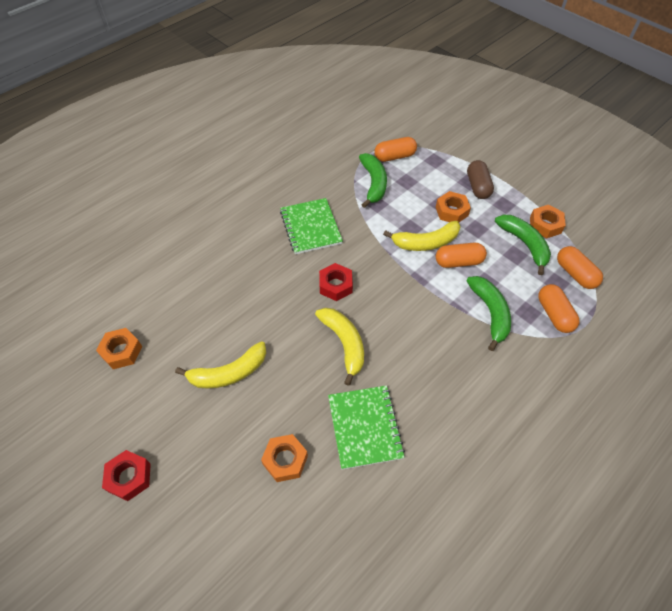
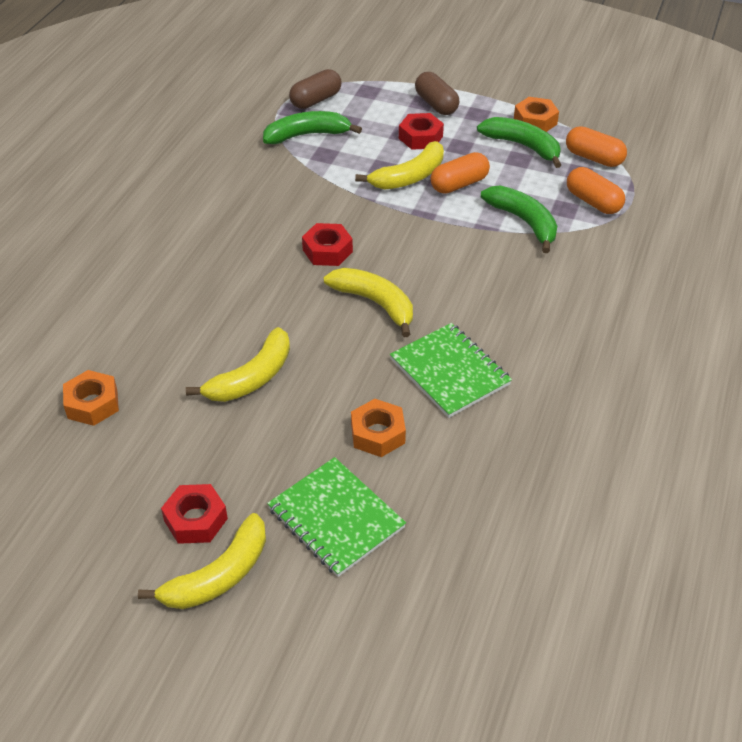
camera: 25 degrees left, 10 degrees down
green notebook [280,198,343,254] -> green notebook moved to [267,457,406,577]
green banana [359,153,387,208] -> green banana turned 75 degrees counterclockwise [263,111,362,144]
orange capsule [374,137,417,162] -> brown capsule [289,69,342,109]
orange nut [436,191,471,222] -> red nut [399,113,444,150]
none -> yellow banana [138,513,266,609]

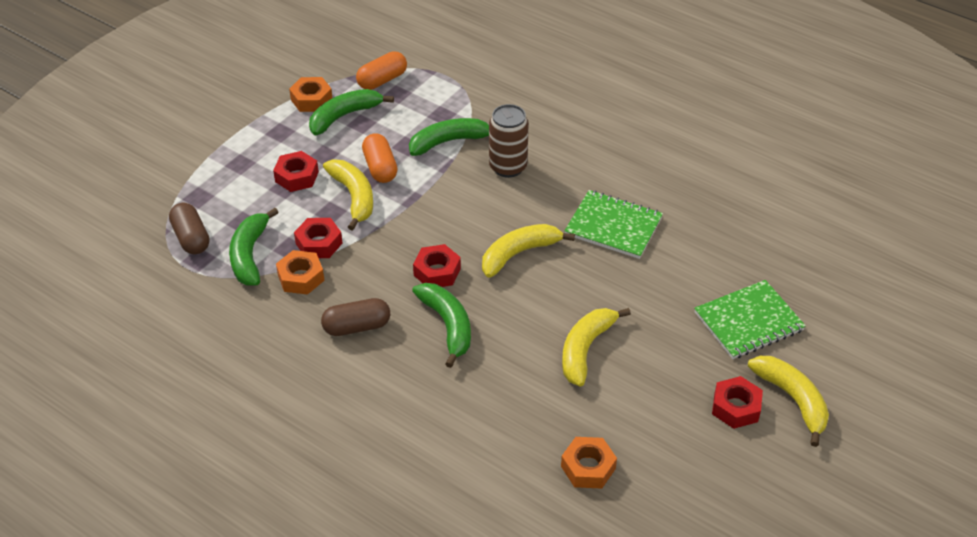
camera: 75 degrees left, 0 degrees up
yellow banana [186,327,290,402] -> yellow banana turned 120 degrees counterclockwise [562,308,631,387]
orange nut [351,399,406,457] -> orange nut moved to [276,250,325,295]
green notebook [390,323,512,418] -> green notebook turned 45 degrees clockwise [564,190,663,259]
brown capsule [415,72,459,115] -> brown capsule moved to [321,298,390,336]
orange capsule [567,167,625,214] -> none
none -> red nut [294,218,342,258]
none -> green banana [412,283,471,368]
none -> brown can [489,104,529,178]

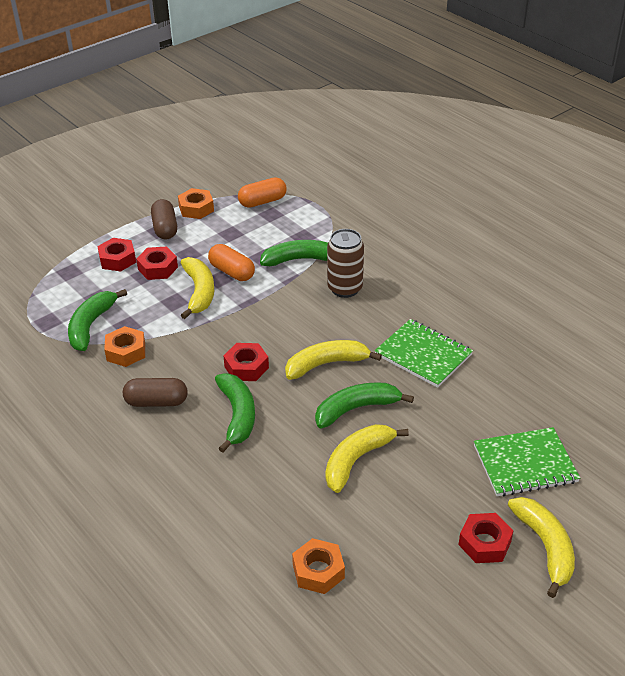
camera: 15 degrees right, 5 degrees down
brown capsule [169,203,209,254] -> brown capsule moved to [151,199,177,239]
red nut [294,218,342,258] -> red nut moved to [97,238,136,272]
green banana [309,89,394,135] -> green banana moved to [315,382,414,428]
orange capsule [362,133,398,183] -> orange capsule turned 45 degrees counterclockwise [208,244,255,281]

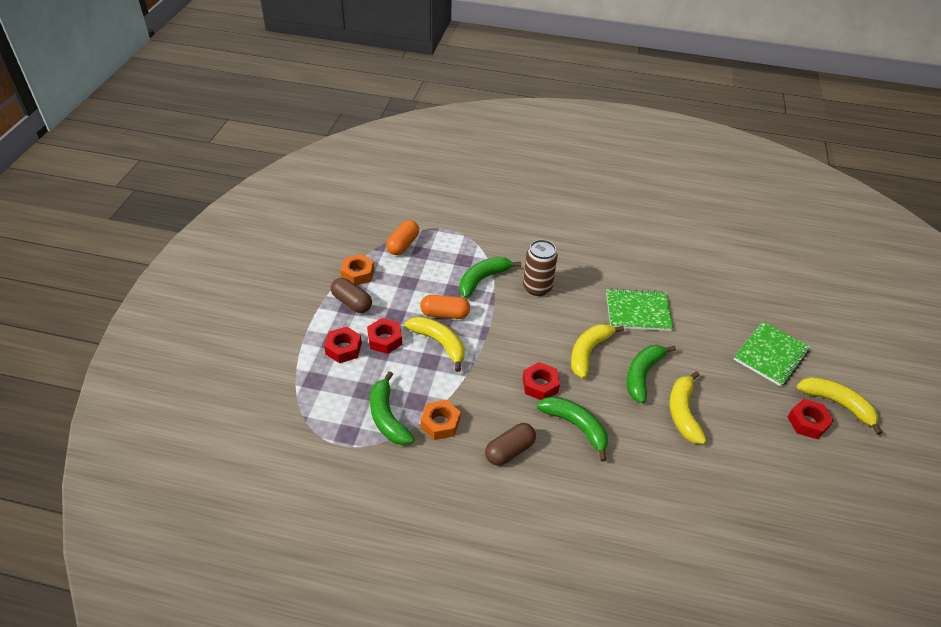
camera: 40 degrees left, 5 degrees up
orange nut [292,538,345,594] -> none

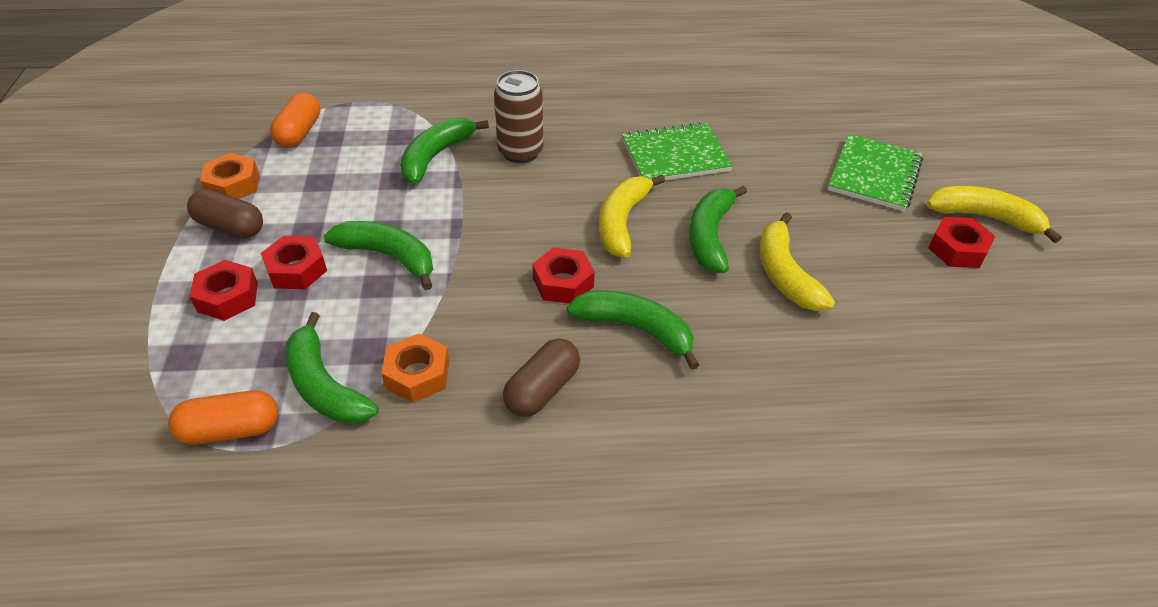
camera: 15 degrees left, 0 degrees up
yellow banana [405,316,465,372] -> green banana [324,221,433,290]
orange capsule [420,295,470,319] -> orange capsule moved to [168,390,278,445]

